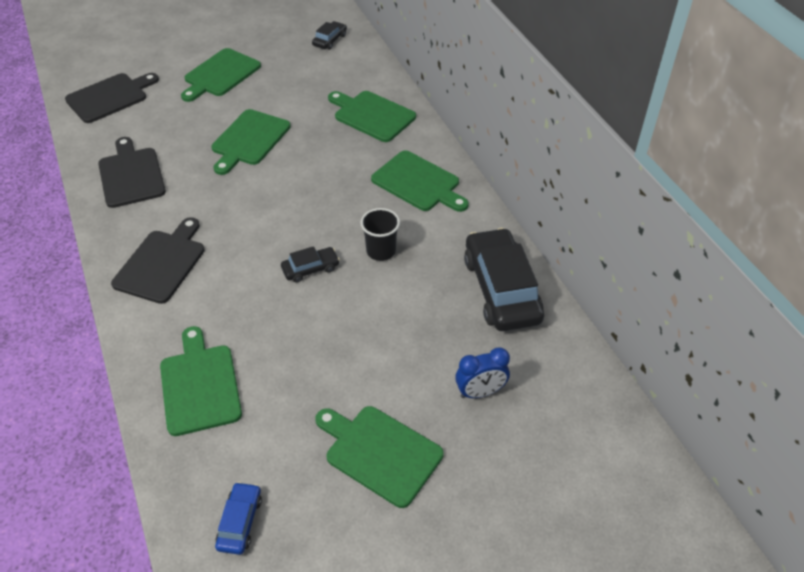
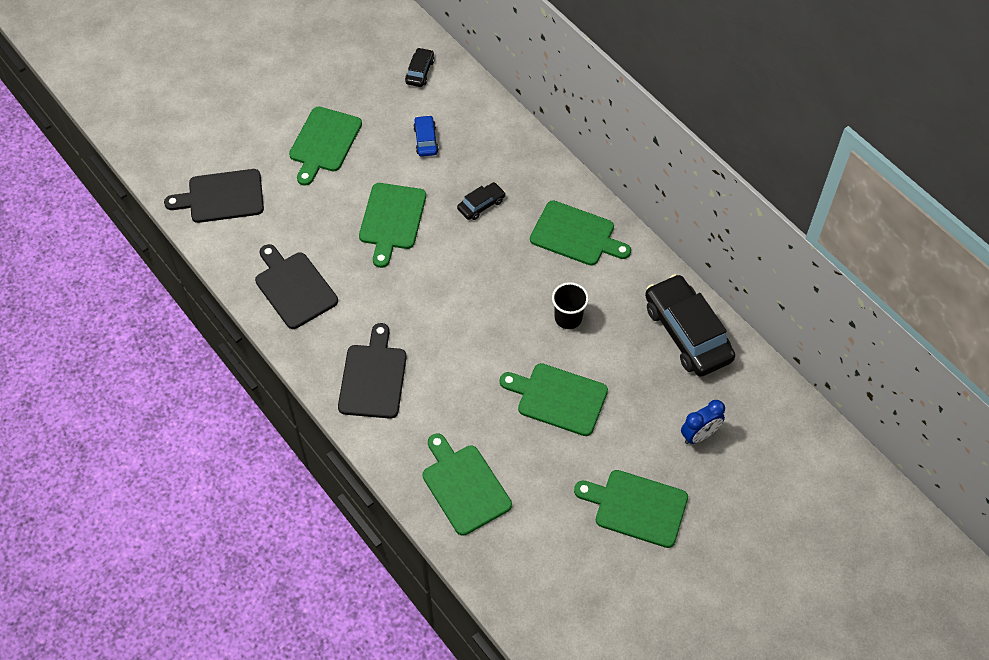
camera: 15 degrees left, 10 degrees up
black cutting board [65,73,159,123] -> black cutting board turned 135 degrees counterclockwise [164,169,264,223]
blue car [215,482,262,555] -> blue car moved to [413,115,439,157]
black car [281,246,340,283] -> black car moved to [457,182,506,220]
green cutting board [328,91,416,142] -> green cutting board moved to [500,363,608,436]

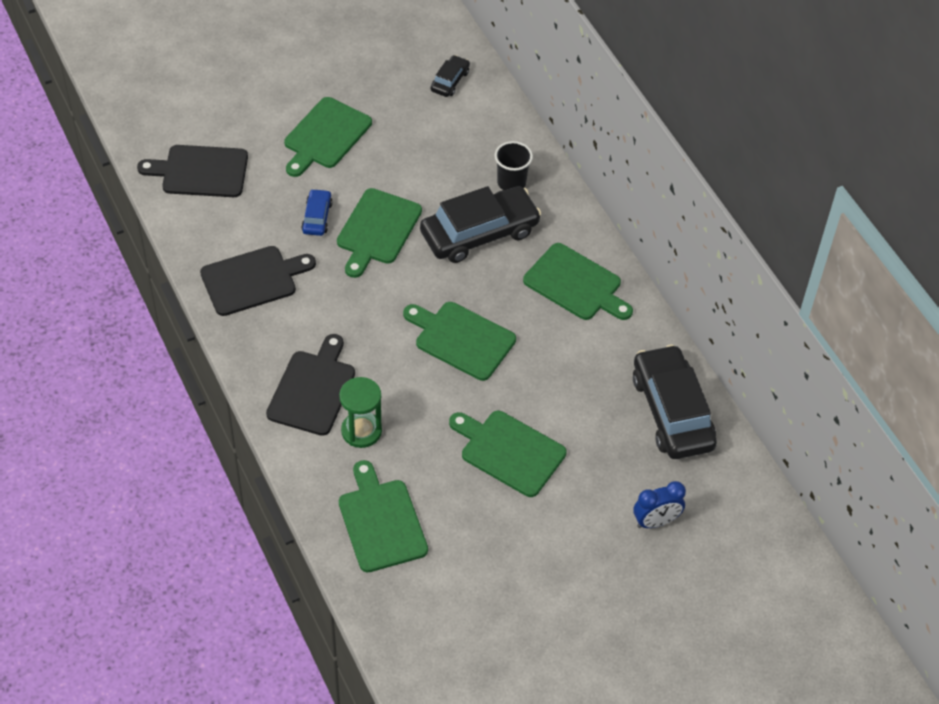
camera: 10 degrees right, 5 degrees down
black cutting board [255,244,338,329] -> black cutting board turned 90 degrees clockwise [200,246,316,316]
blue car [413,115,439,157] -> blue car moved to [301,189,333,236]
black car [457,182,506,220] -> black car [420,186,541,263], size x2.11
black cup [552,282,589,329] -> black cup moved to [495,141,533,190]
green cutting board [574,470,688,548] -> green cutting board moved to [403,302,516,381]
none -> green hourglass [339,377,382,448]

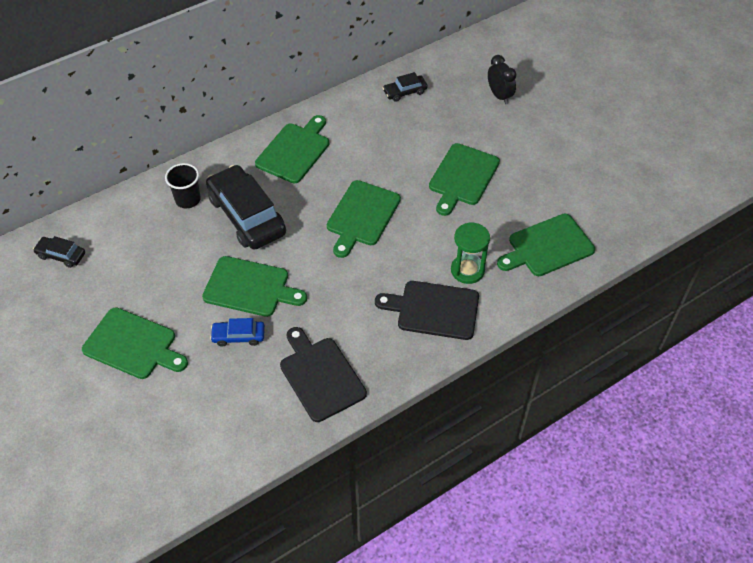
camera: 95 degrees left, 0 degrees up
black cutting board [137,145,248,197] -> none
black car [633,344,717,459] -> black car [383,72,428,102], size x0.47
blue clock [633,481,686,528] -> black clock [488,55,517,104]

